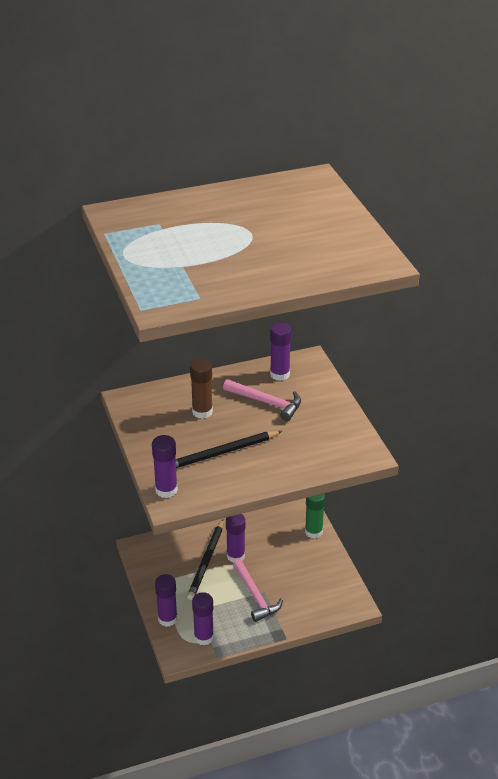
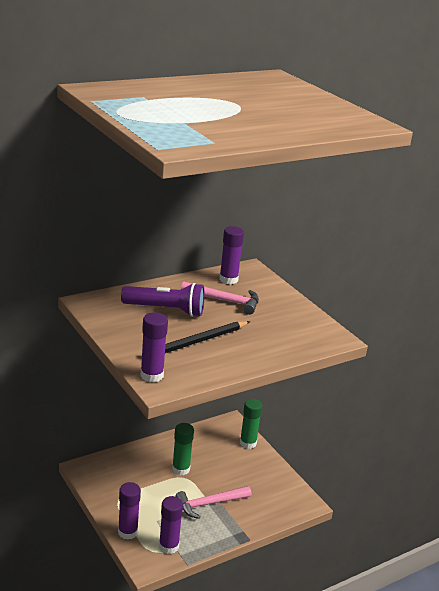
camera: 15 degrees left, 10 degrees down
black pencil [187,519,223,600] -> none
brown glue stick [190,359,213,419] -> purple flashlight [121,283,205,317]
purple glue stick [226,514,245,562] -> green glue stick [172,423,194,475]
pink hammer [233,559,283,622] -> pink hammer turned 105 degrees clockwise [176,486,251,519]

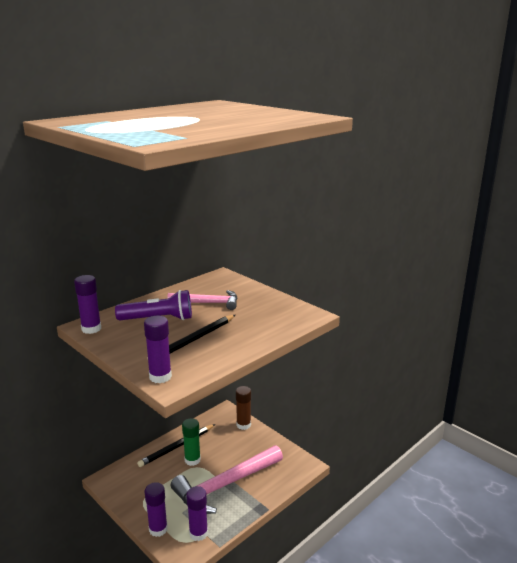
camera: 10 degrees left, 5 degrees down
pink hammer [176,486,251,519] -> pink hammer [171,445,283,514], size x1.73
purple glue stick [219,226,244,285] -> purple glue stick moved to [74,275,101,334]
green glue stick [240,399,262,449] -> brown glue stick [236,386,251,430]
none -> black pencil [137,424,215,467]

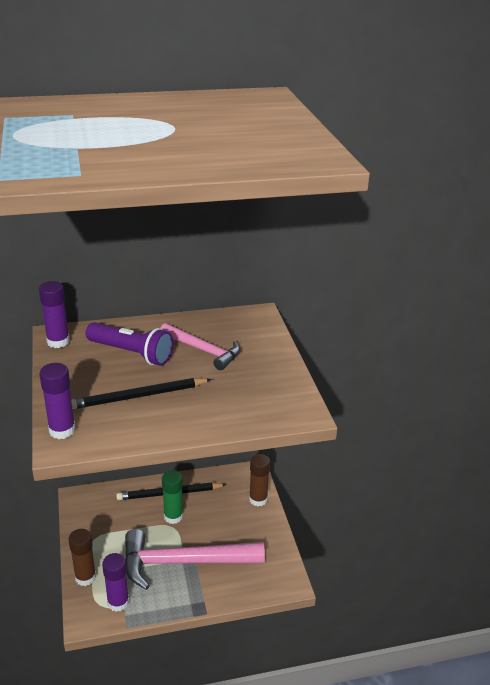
camera: 30 degrees right, 10 degrees up
purple glue stick [145,482,168,537] -> brown glue stick [69,529,96,586]

